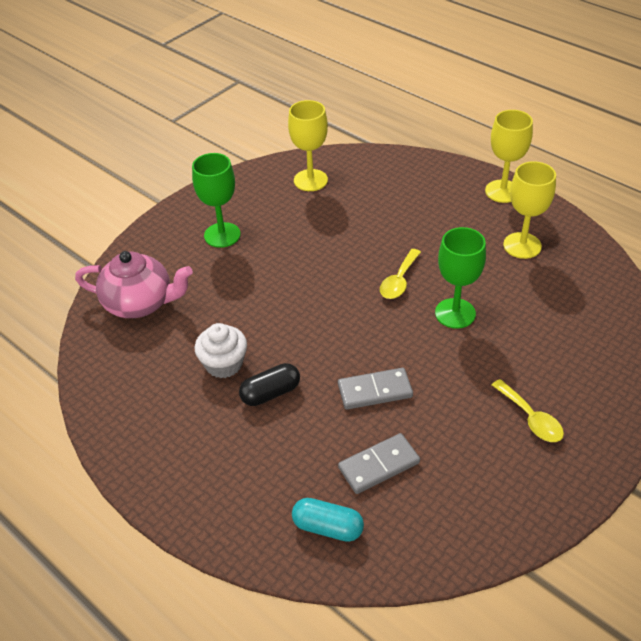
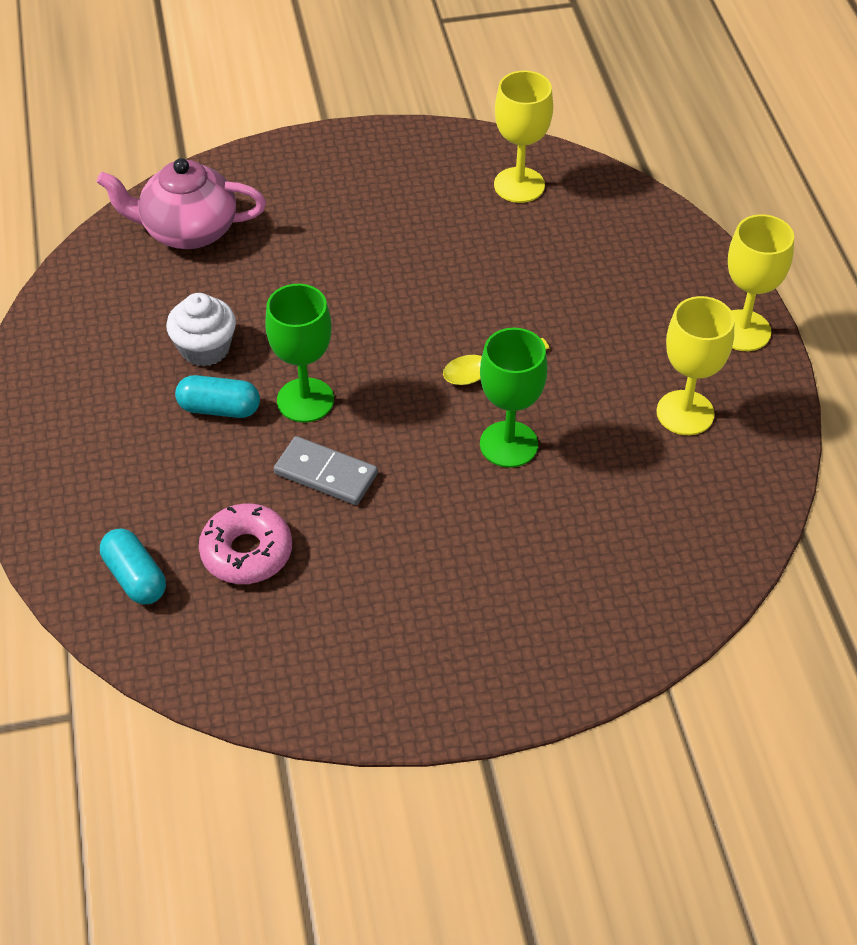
camera: 35 degrees right, 5 degrees up
pink teapot [75,251,193,318] -> pink teapot turned 135 degrees clockwise [97,158,266,249]
green goblet [192,153,241,248] -> green goblet moved to [265,284,334,423]
black capsule [239,363,300,406] -> turquoise capsule [175,375,260,418]
grey domino [338,433,420,494] -> pink donut [199,504,292,584]
yellow spoon [492,379,564,442] -> none

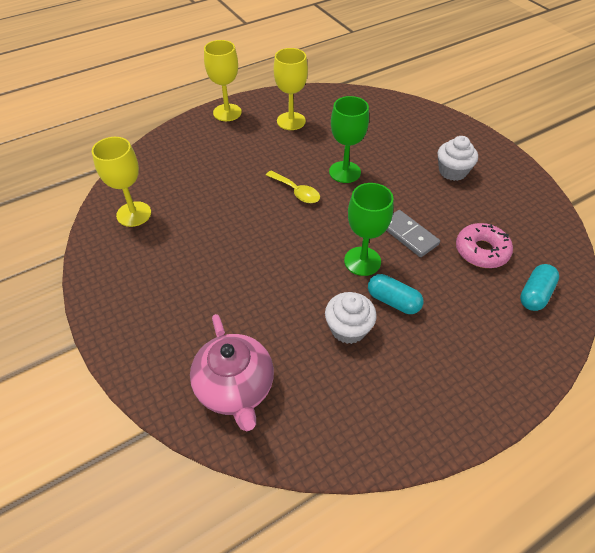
camera: 110 degrees left, 0 degrees up
turquoise capsule [175,375,260,418] -> turquoise capsule turned 45 degrees counterclockwise [368,274,423,314]
grey domino [274,436,378,505] -> grey domino turned 45 degrees counterclockwise [386,210,440,257]
none -> white cupcake [438,136,478,181]

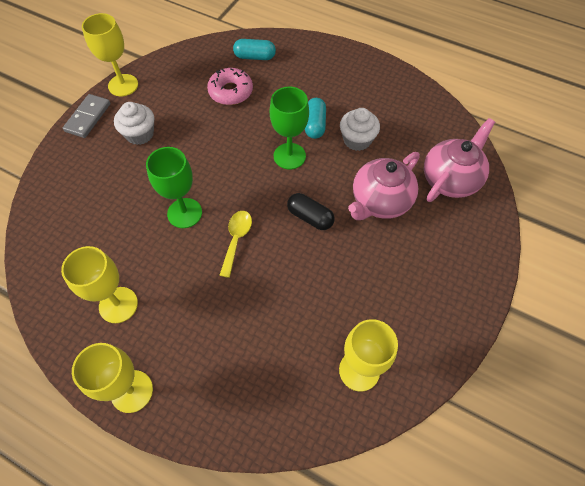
camera: 120 degrees left, 10 degrees up
grey domino [386,210,440,257] -> grey domino moved to [63,94,111,138]
none -> yellow goblet [82,13,138,96]
none -> black capsule [287,193,335,230]
none -> pink teapot [348,152,420,220]

